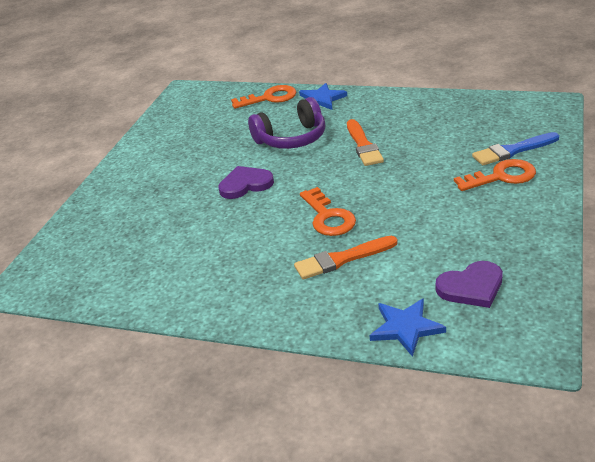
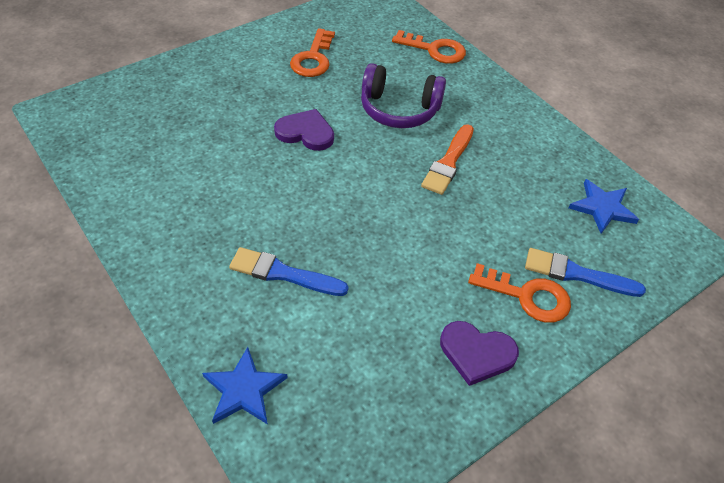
camera: 30 degrees right, 15 degrees up
orange brush [294,236,398,279] -> blue brush [229,247,348,296]
blue star [299,83,347,110] -> blue star moved to [568,179,639,234]
orange key [300,187,356,236] -> orange key moved to [290,28,335,77]
purple heart [436,261,503,308] -> purple heart moved to [440,321,519,386]

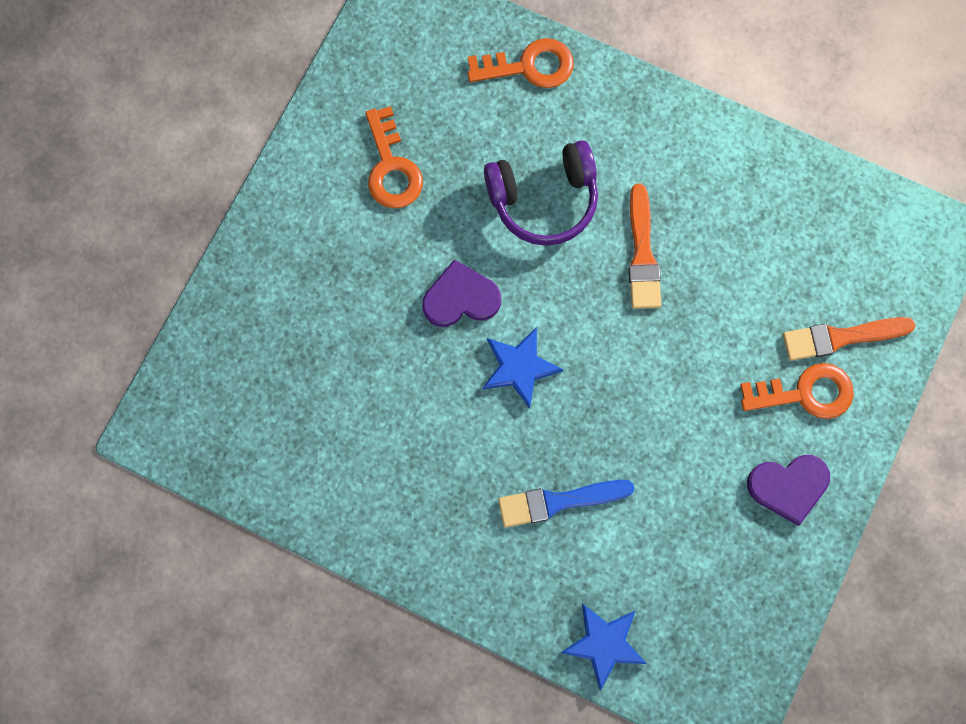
camera: 25 degrees left, 25 degrees up
blue brush [525,248,646,297] -> orange brush [783,317,916,361]
blue star [568,179,639,234] -> blue star moved to [483,327,563,409]

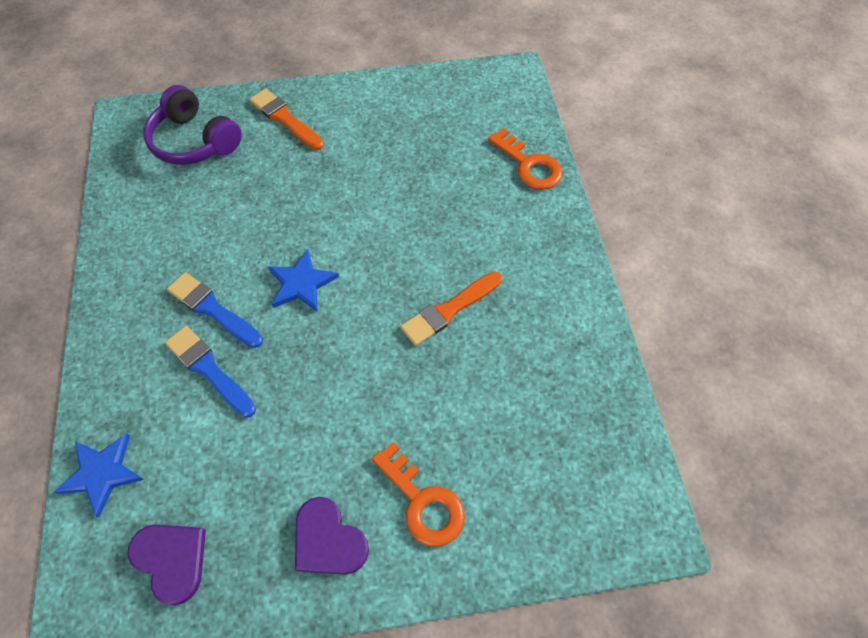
camera: 55 degrees right, 15 degrees down
orange key [365,106,423,209] -> none
purple heart [422,259,501,327] -> purple heart moved to [128,524,206,605]
purple headphones [484,140,598,246] -> purple headphones moved to [144,85,242,165]
orange brush [783,317,916,361] -> orange brush moved to [249,88,324,150]
none -> blue brush [167,272,263,348]

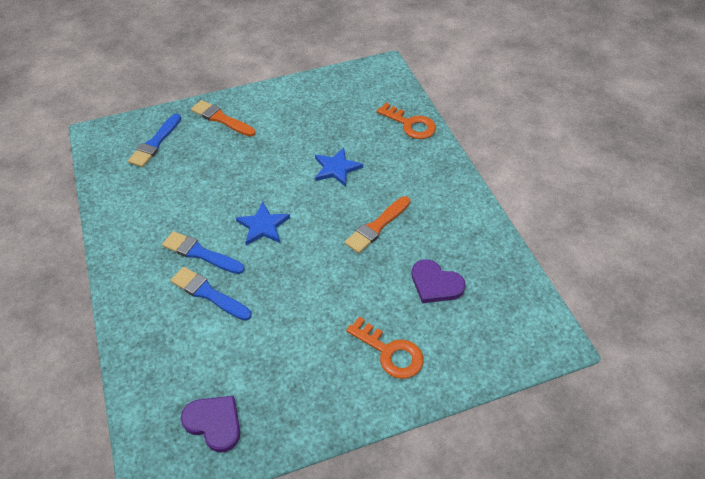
camera: 10 degrees left, 10 degrees down
blue star [54,433,144,517] -> blue star moved to [315,147,363,187]
purple headphones [144,85,242,165] -> blue brush [128,113,181,167]
purple heart [295,497,369,575] -> purple heart moved to [412,259,466,303]

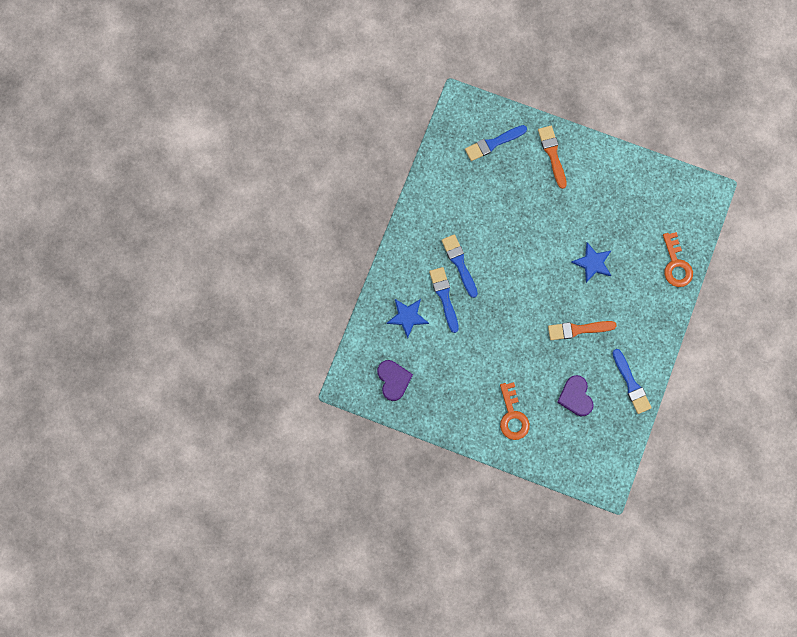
camera: 40 degrees right, 25 degrees up
blue star [236,202,290,245] -> blue star moved to [387,299,429,338]
none -> blue brush [612,349,651,414]

